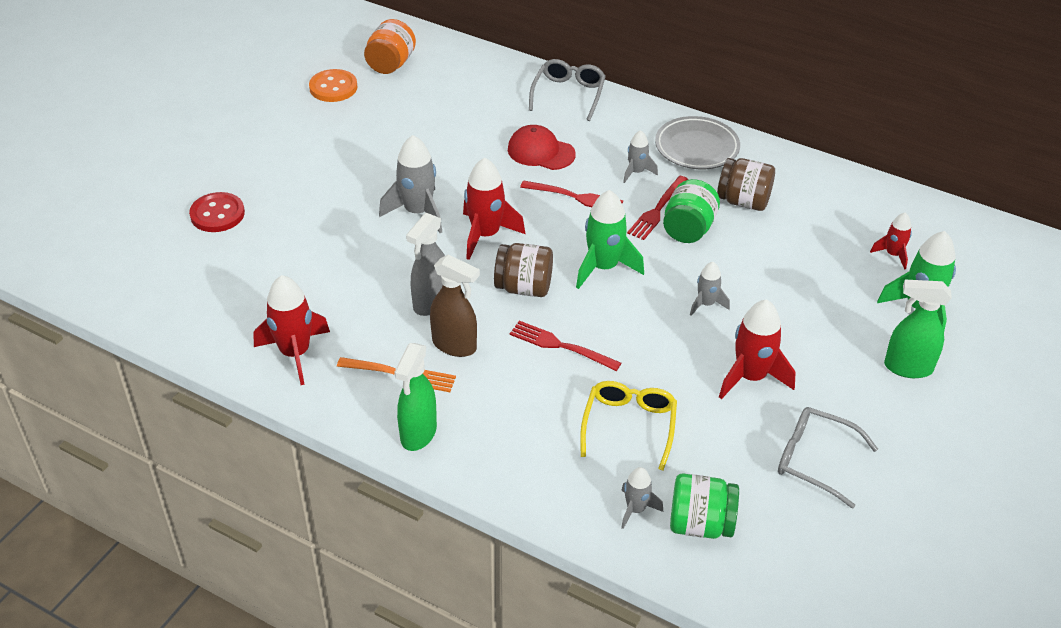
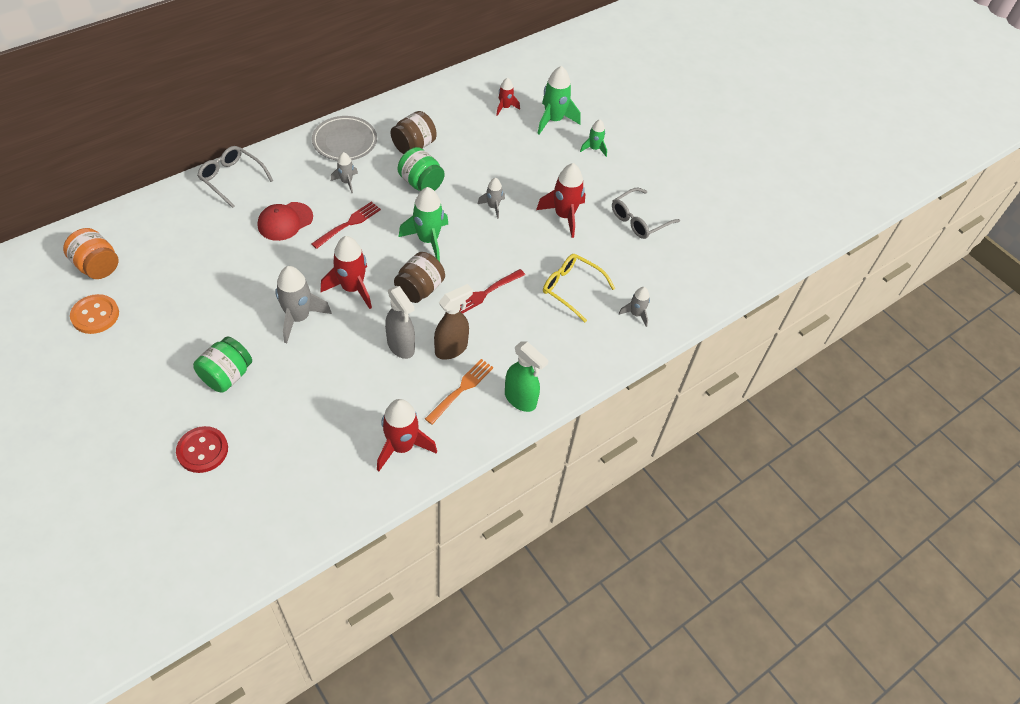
camera: 70 degrees left, 10 degrees up
red fork [627,176,689,240] -> none
green jar [670,474,739,539] -> green jar moved to [193,336,252,393]
green spray bottle [884,280,952,378] -> green rocket [580,120,607,157]

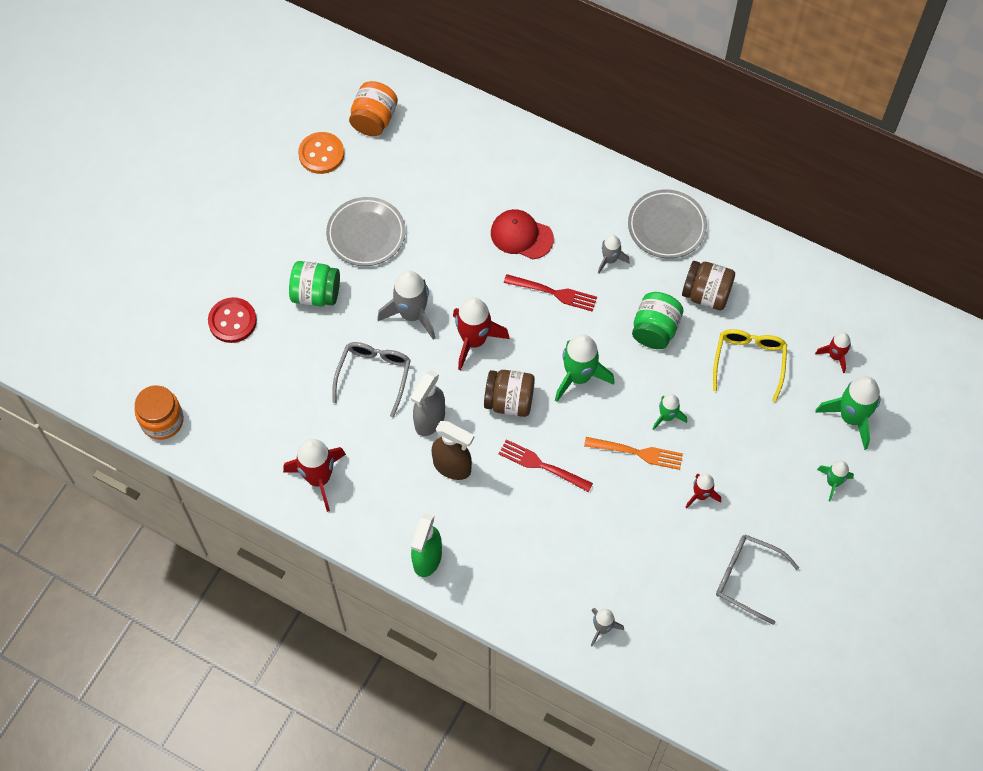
camera: 70 degrees right, 10 degrees up
grey glasses [197,146,273,208] -> grey glasses moved to [332,342,411,417]
orange fork [425,359,493,425] -> orange fork moved to [584,437,683,470]
grey rocket [478,178,505,219] -> green rocket [653,394,687,430]
red rocket [536,163,585,238] -> red rocket [685,474,721,509], size x0.56
yellow glasses [543,254,615,322] -> yellow glasses moved to [713,329,787,402]
none -> orange jar [135,385,184,440]
none -> grey plate [326,197,405,266]

